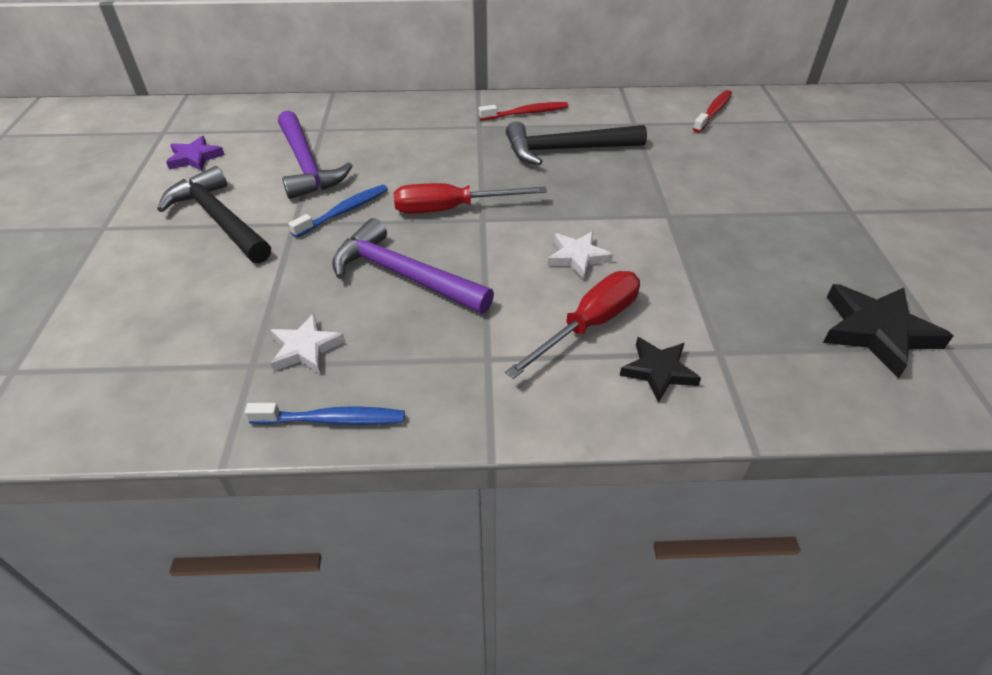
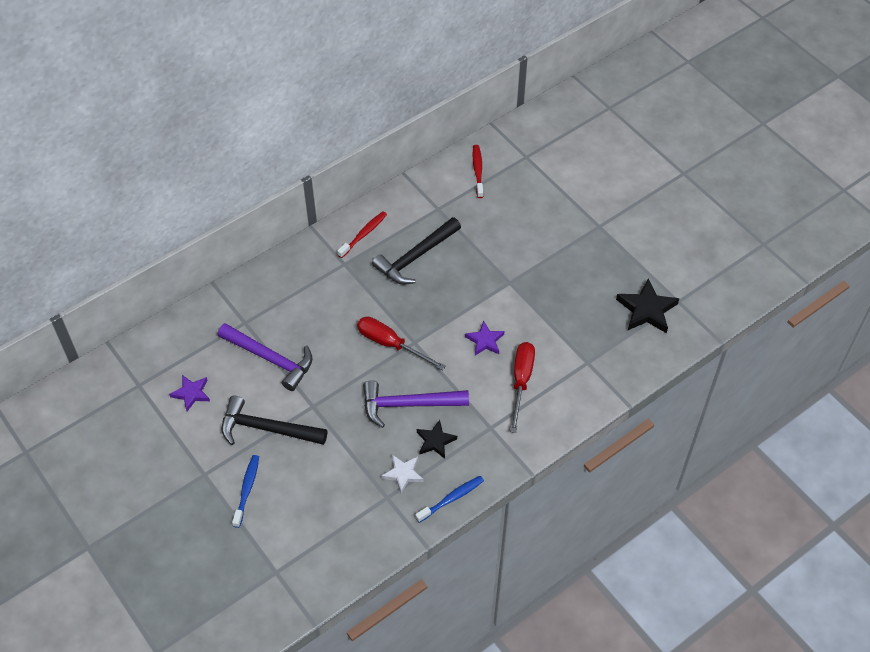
camera: 35 degrees left, 10 degrees up
blue toothbrush [288,185,388,238] -> blue toothbrush moved to [232,455,259,528]
red screwdriver [394,183,547,214] -> red screwdriver turned 75 degrees clockwise [357,317,446,371]
white star [547,231,613,279] -> purple star [465,321,504,355]
black star [620,337,701,403] -> black star moved to [417,420,457,459]

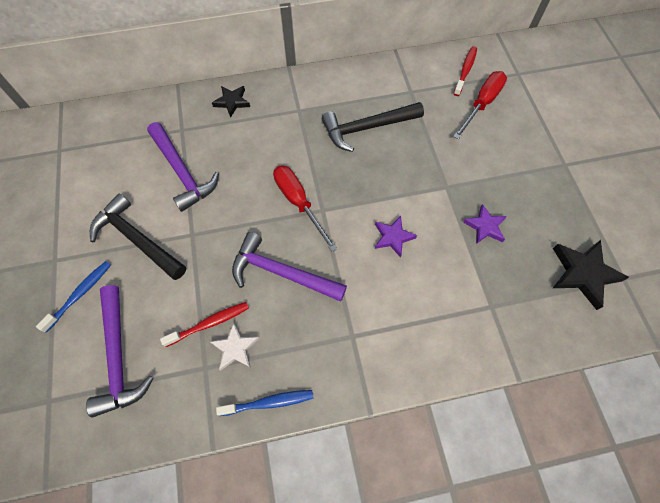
camera: 25 degrees right, 10 degrees up
purple star [169,375,210,411] -> purple star moved to [463,204,507,244]
red toothbrush [337,211,387,258] -> red toothbrush moved to [160,302,249,347]
black star [417,420,457,459] -> black star moved to [212,86,250,118]
red screwdriver [510,342,535,433] -> red screwdriver moved to [453,71,507,140]
none -> purple hammer [86,285,154,417]

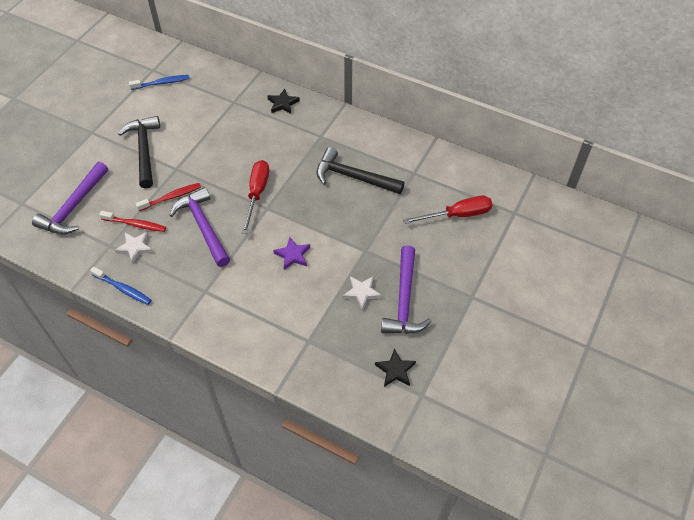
camera: 40 degrees right, 10 degrees down
blue toothbrush [36,261,111,333] -> blue toothbrush moved to [129,75,190,90]
purple hammer [147,122,219,212] -> purple hammer moved to [381,245,432,334]
red toothbrush [453,46,477,96] -> red toothbrush moved to [136,183,201,211]
purple star [463,204,507,244] -> white star [343,276,382,310]
black star [553,240,629,310] -> black star [375,348,416,387], size x0.63

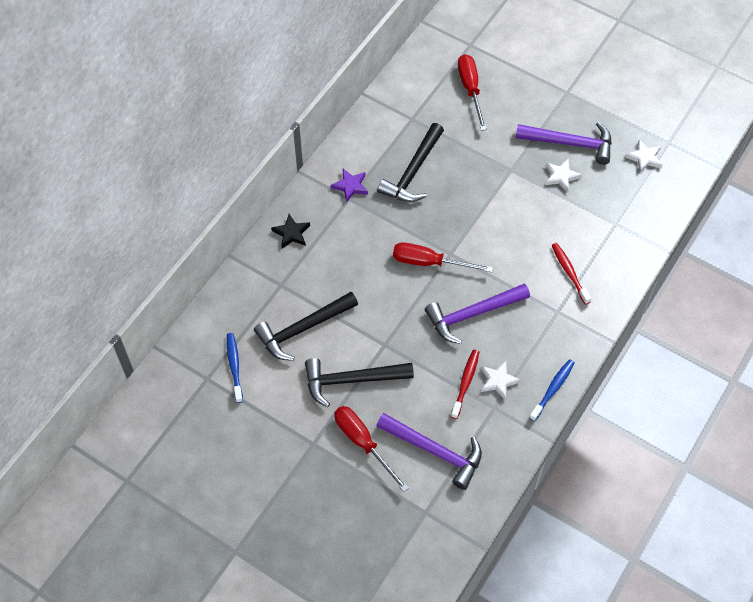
camera: 85 degrees left, 5 degrees up
red toothbrush [136,183,201,211] -> red toothbrush moved to [552,243,591,305]
purple star [273,237,310,270] -> purple star moved to [331,169,368,203]
black star [375,348,416,387] -> white star [625,140,662,173]
none -> black hammer [254,292,358,361]
none -> red screwdriver [334,406,409,492]

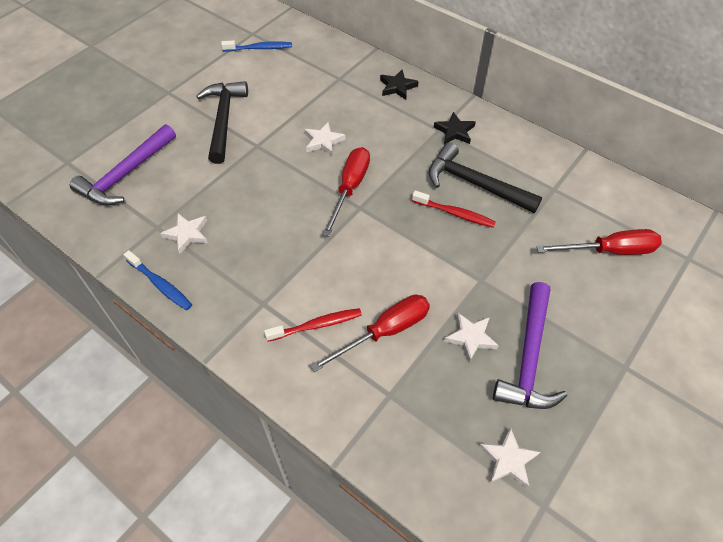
camera: 95 degrees right, 5 degrees down
black hammer [254,292,358,361] -> none
purple star [331,169,368,203] -> black star [434,112,476,144]
red screwdriver [334,406,409,492] -> red screwdriver moved to [310,295,430,372]
purple hammer [425,284,530,344] -> none
red toothbrush [451,350,479,419] -> red toothbrush moved to [412,191,496,228]
none -> white star [304,122,346,156]

